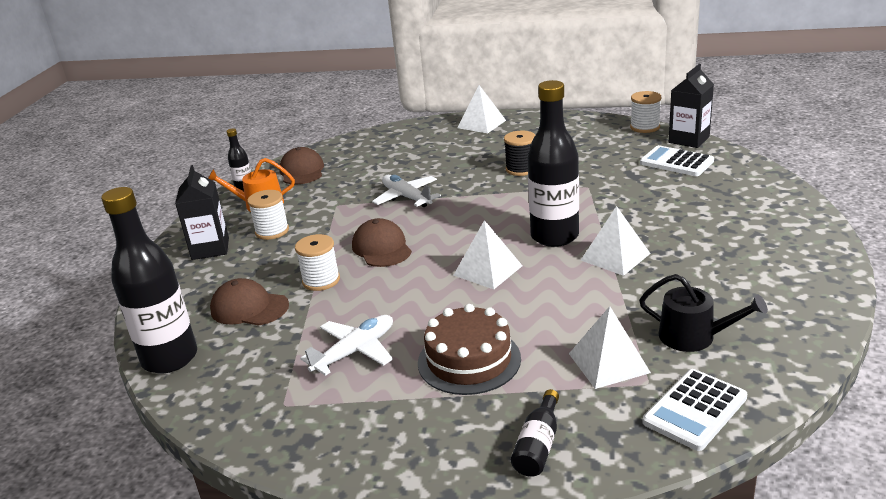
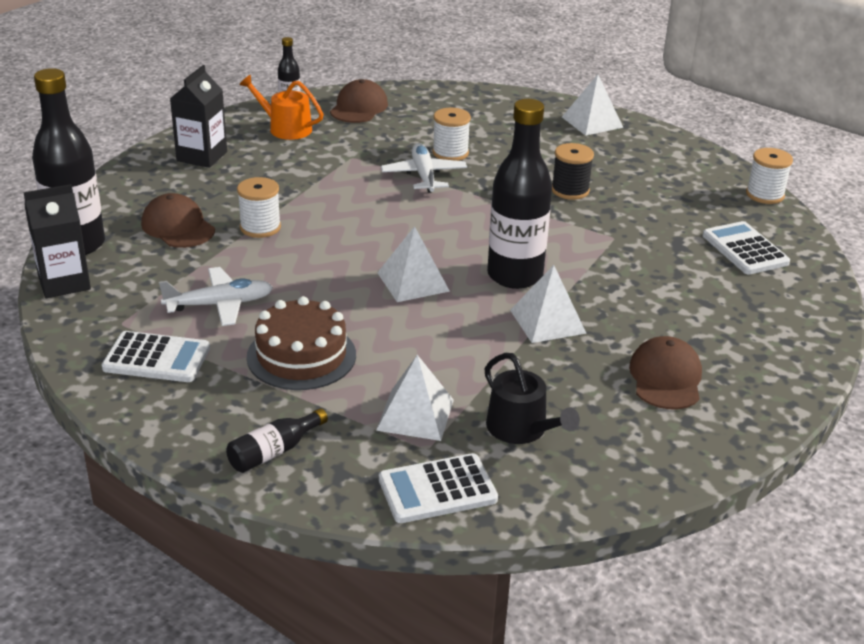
camera: 25 degrees right, 5 degrees up
white spool [247,190,289,240] -> white spool moved to [433,108,471,161]
brown cap [352,218,412,267] -> brown cap moved to [629,336,702,409]
black carton [669,64,714,148] -> black carton moved to [23,184,91,298]
none -> white calculator [102,331,210,382]

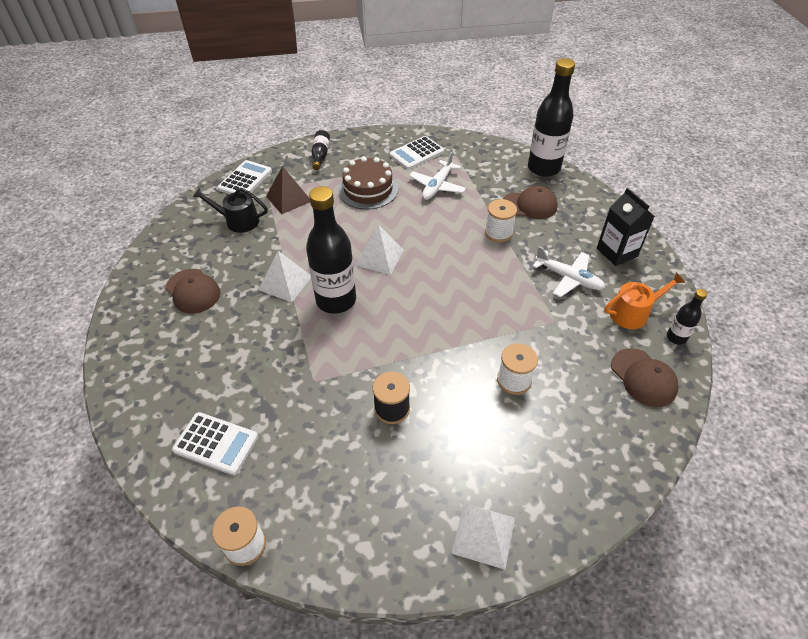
camera: 135 degrees right, 15 degrees up
black carton [23,184,91,298] -> none
white pyramid [376,355,454,441] -> brown pyramid [266,166,310,214]
white plane [381,143,467,193] -> white plane moved to [532,246,605,297]

